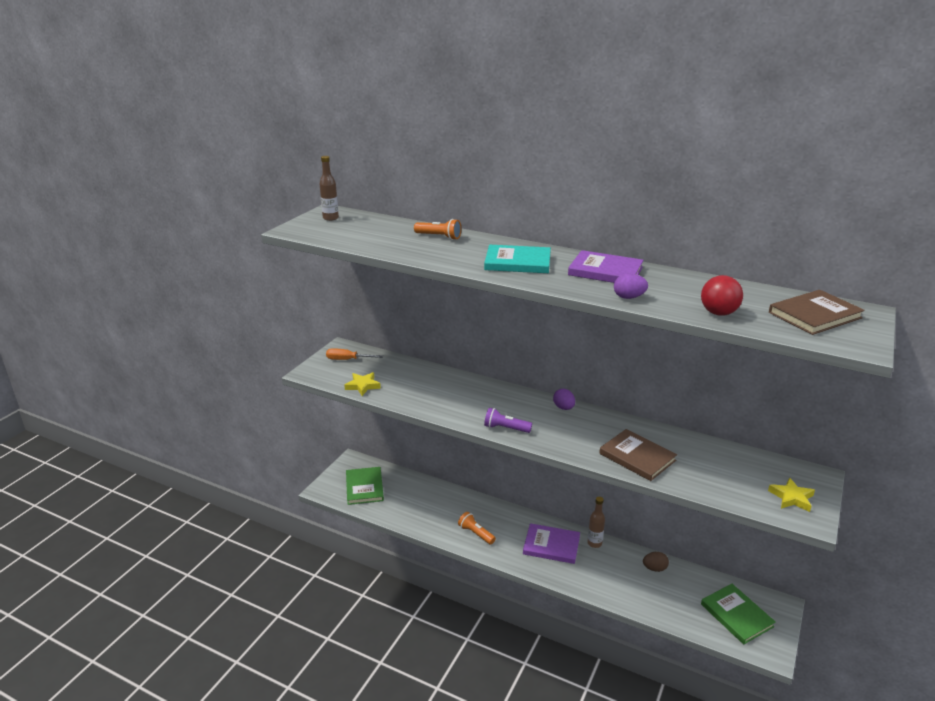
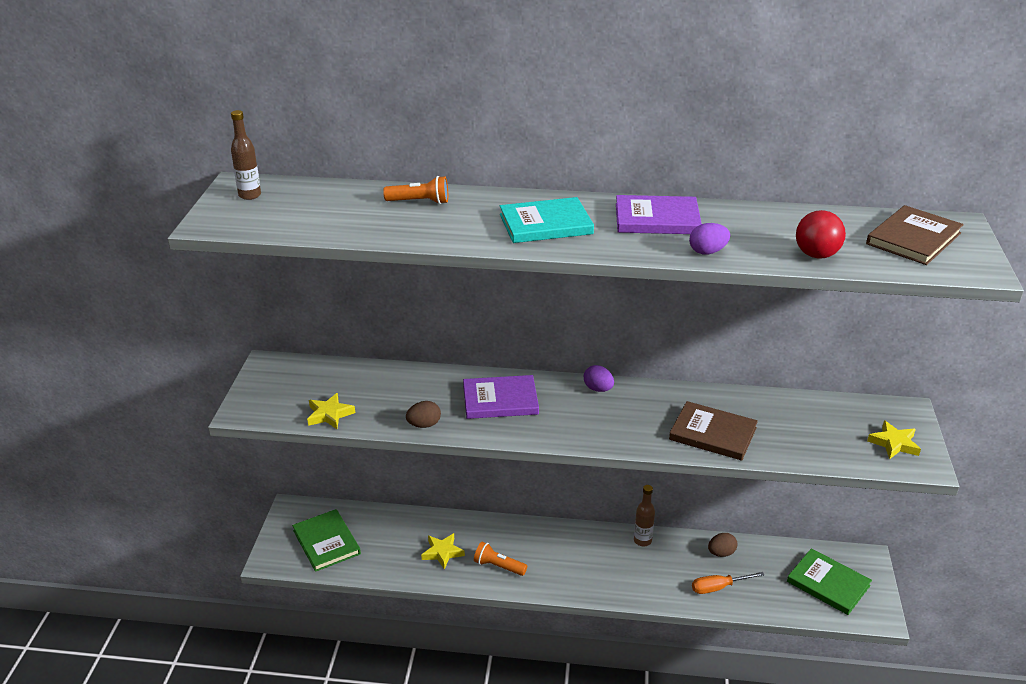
camera: 20 degrees left, 5 degrees up
orange screwdriver [326,348,383,360] -> orange screwdriver moved to [692,572,765,594]
purple flashlight [484,408,532,433] -> none
purple book [523,523,580,564] -> purple book moved to [463,375,539,419]
none -> brown egg [406,401,441,428]
none -> yellow star [421,533,465,570]

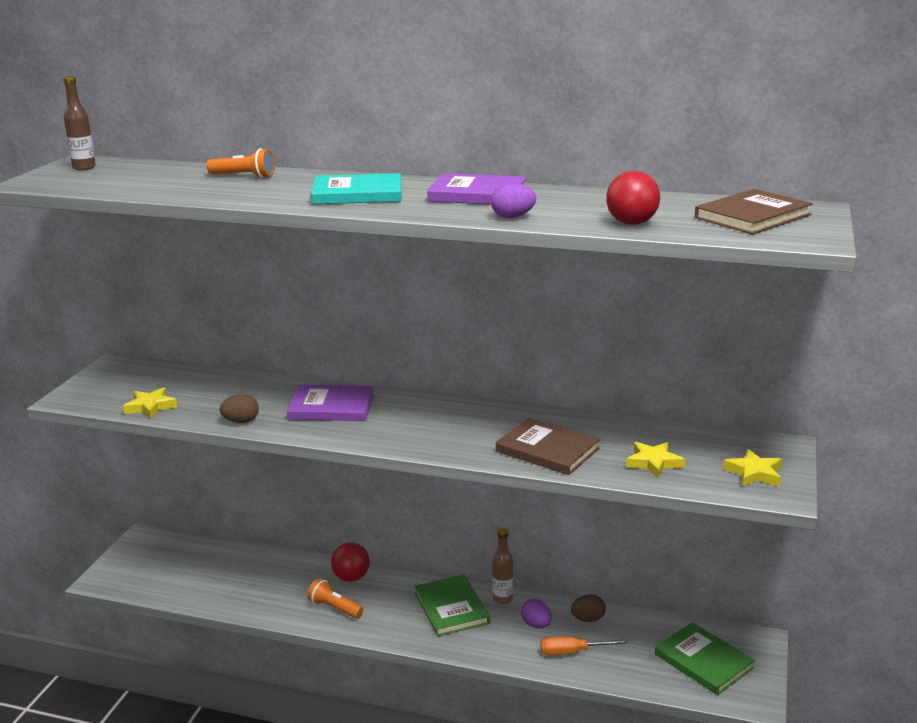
camera: 10 degrees right, 10 degrees down
green book [292,509,361,572] -> green book moved to [415,575,490,636]
yellow star [421,533,465,570] -> yellow star moved to [626,442,685,478]
purple egg [584,365,614,392] -> purple egg moved to [521,599,552,628]
none -> red ball [331,543,370,582]

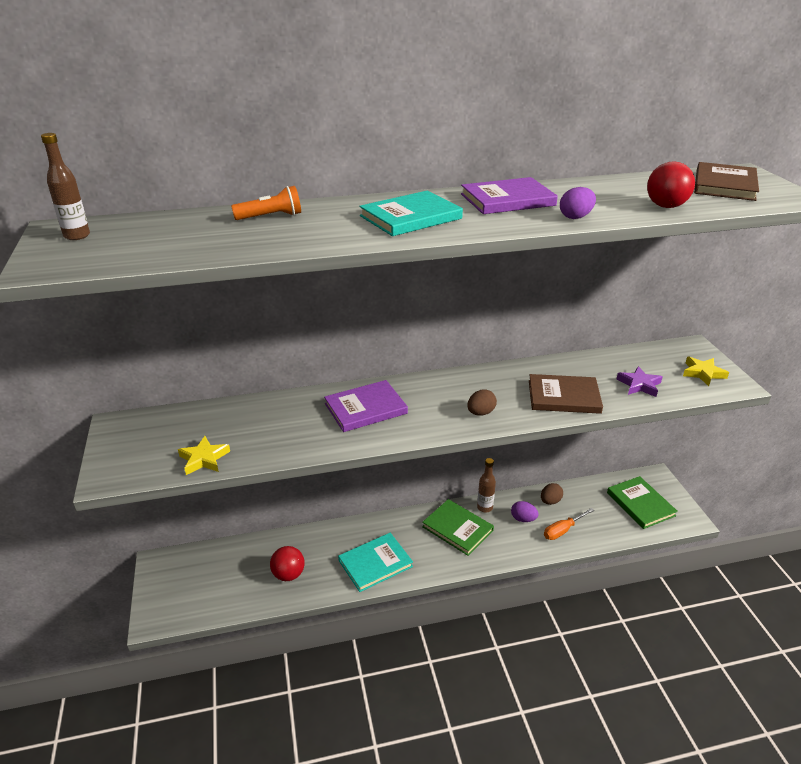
camera: 30 degrees left, 10 degrees up
brown egg [220,394,259,423] -> brown egg moved to [467,389,497,416]
orange flashlight [307,578,364,619] -> turquoise book [338,533,413,592]
red ball [331,543,370,582] -> red ball moved to [270,546,305,581]
yellow star [626,442,685,478] -> purple star [617,366,663,397]
green book [655,622,755,695] -> green book turned 45 degrees clockwise [607,476,678,529]

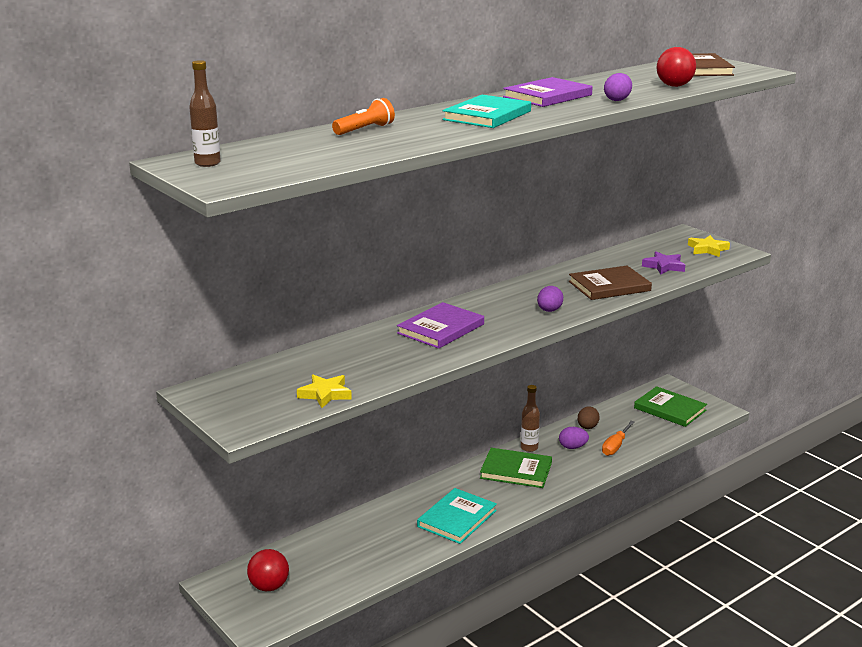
camera: 25 degrees left, 10 degrees down
red ball [270,546,305,581] -> red ball moved to [247,549,289,591]
brown egg [467,389,497,416] -> purple egg [537,286,563,312]

